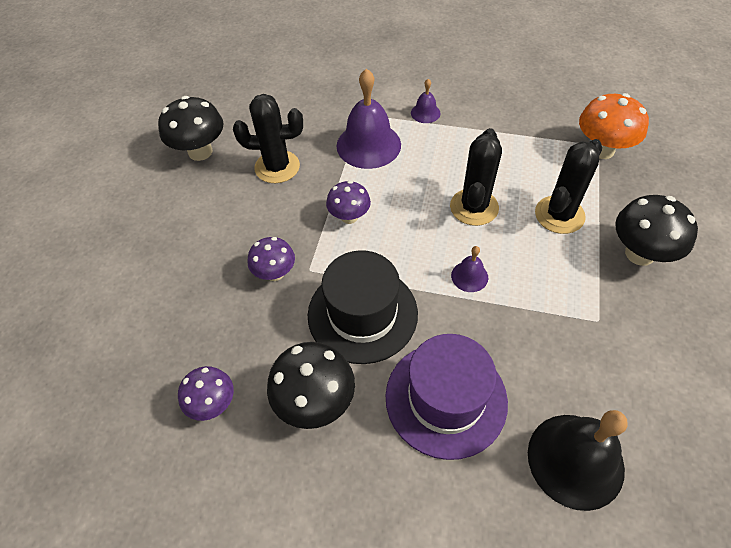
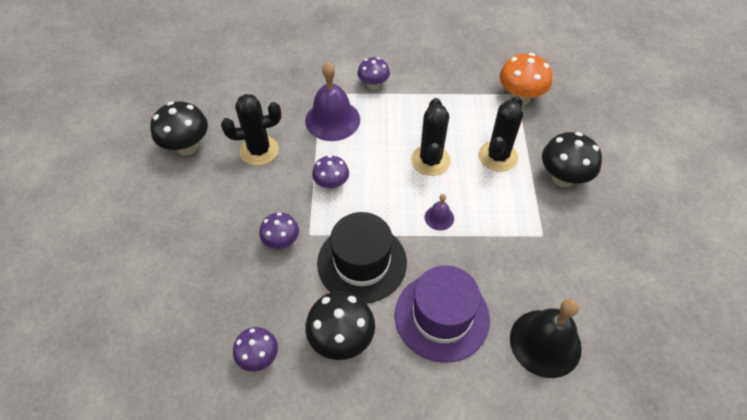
camera: 15 degrees left, 0 degrees up
purple bell [411,79,441,123] -> purple mushroom [357,57,390,90]

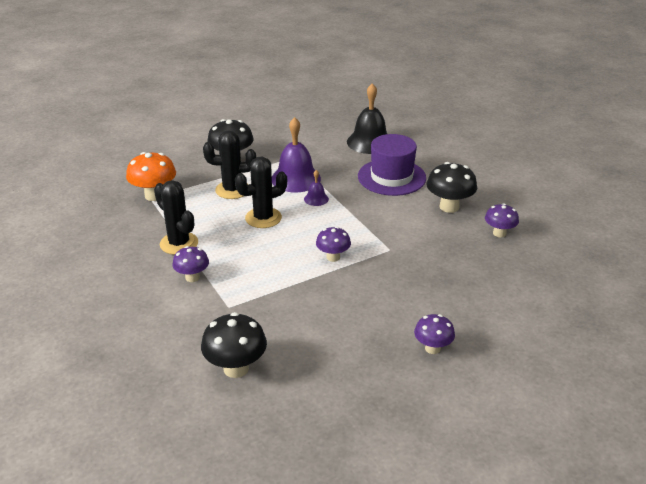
camera: 120 degrees left, 20 degrees down
black mushroom [150,101,208,155] -> black mushroom moved to [201,312,267,378]
black cactus [221,94,281,166] -> black cactus moved to [154,180,198,255]
purple mushroom [259,212,299,249] -> purple mushroom moved to [414,314,455,354]
purple bell [305,62,360,141] -> purple bell moved to [272,117,321,192]
black hat [317,212,407,303] -> none

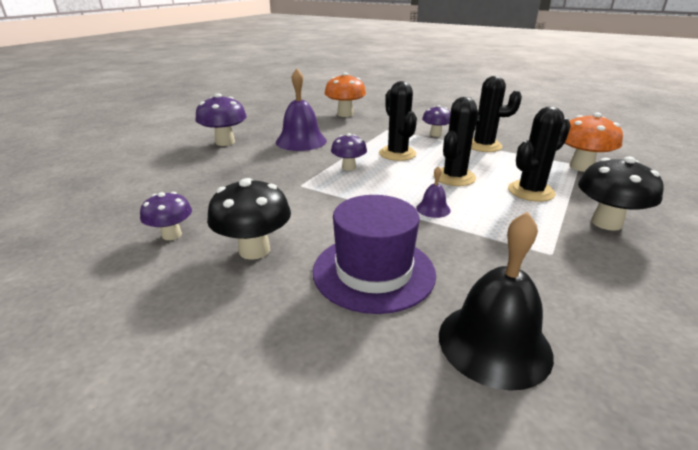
camera: 150 degrees right, 5 degrees down
black mushroom [201,312,267,378] -> orange mushroom [324,72,366,117]
purple bell [272,117,321,192] -> purple bell moved to [276,68,327,151]
purple mushroom [414,314,455,354] -> purple mushroom [196,93,247,146], size x1.56
none -> black cactus [379,81,417,161]

